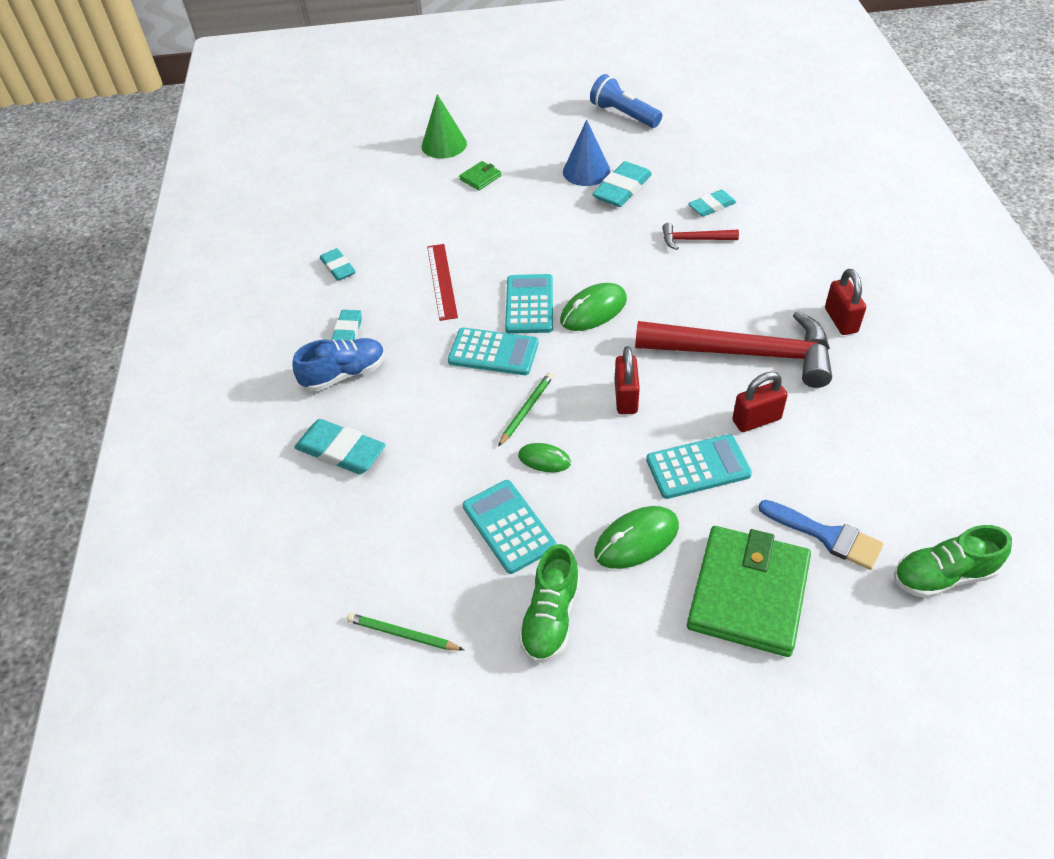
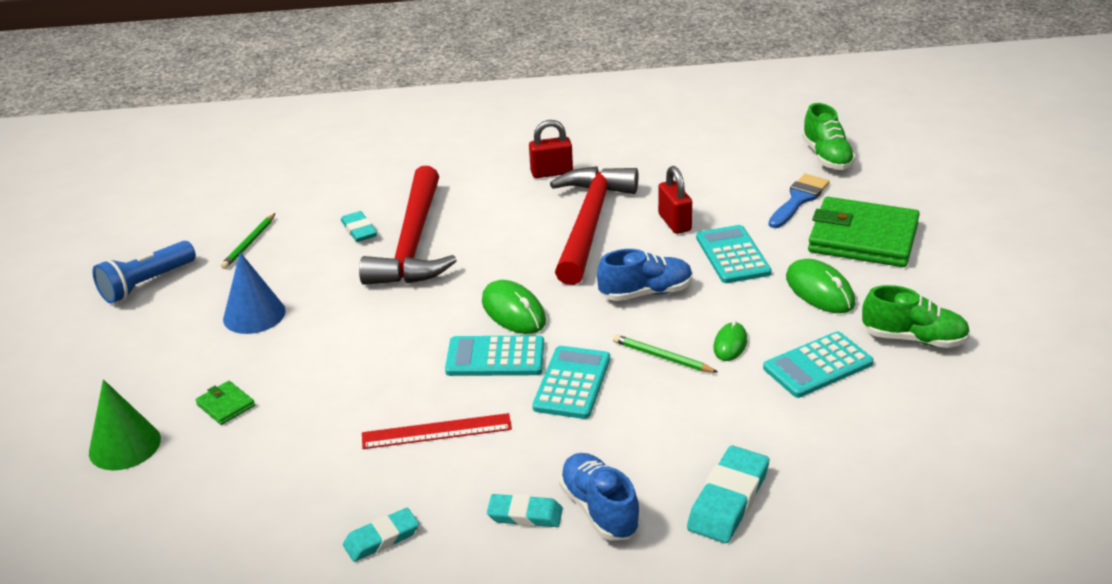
camera: 90 degrees left, 15 degrees down
green pencil [347,613,464,651] -> green pencil moved to [221,213,275,269]
turquoise eraser [592,161,652,207] -> none
red padlock [615,346,640,414] -> blue shoe [597,249,693,301]
red hammer [662,223,739,250] -> red hammer [359,166,457,285], size x2.29

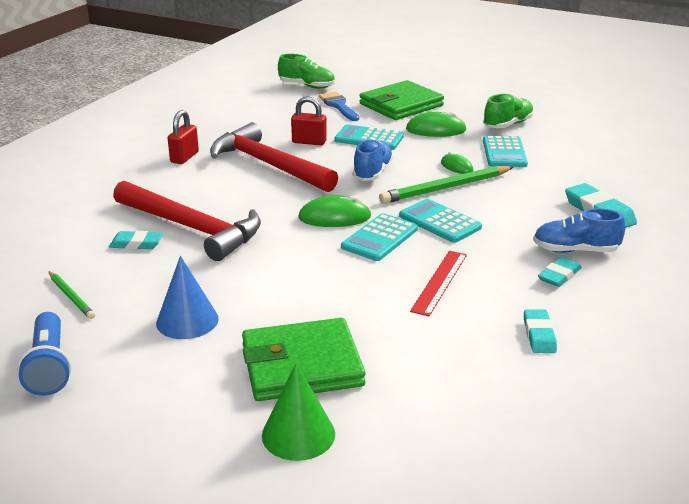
camera: 60 degrees left, 5 degrees down
green wallet [195,381,255,425] -> green wallet [242,318,366,401], size x2.40
green pencil [613,334,718,373] -> green pencil [379,166,514,204], size x1.85

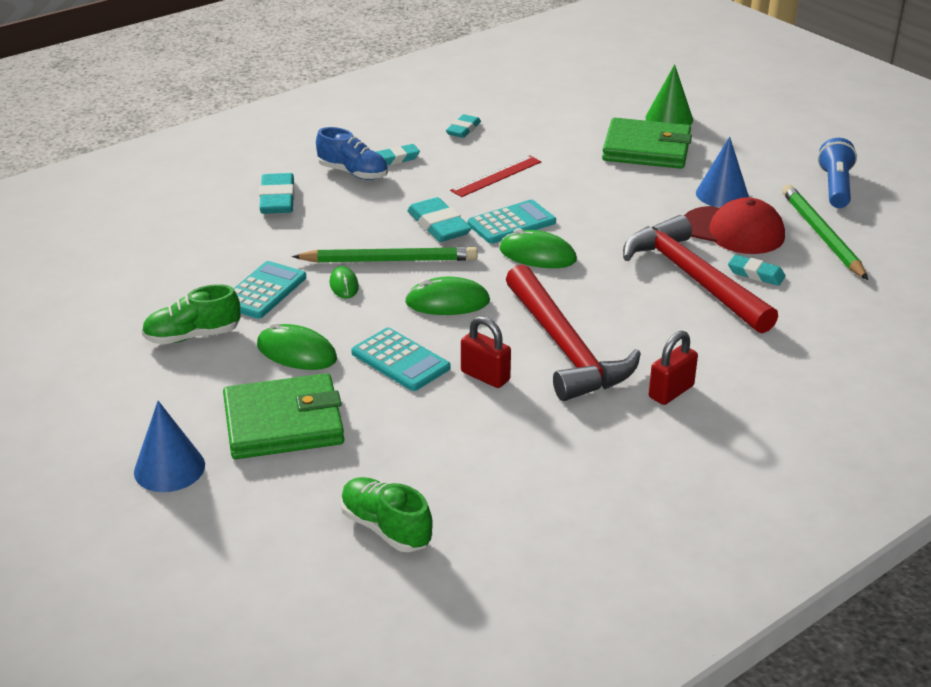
camera: 155 degrees left, 5 degrees up
green pencil [49,271,95,319] -> green pencil [782,185,868,280], size x1.85
blue brush [319,92,359,121] -> none
blue shoe [353,139,394,181] -> green mouse [405,277,490,315]
turquoise calculator [399,199,482,243] -> turquoise eraser [407,197,472,242]
none -> blue cone [134,401,205,492]
none -> red cap [684,197,785,254]

